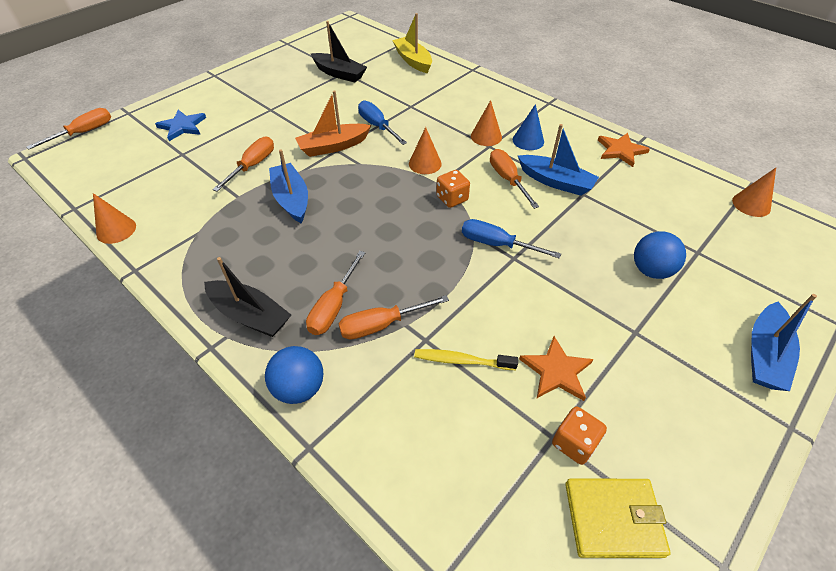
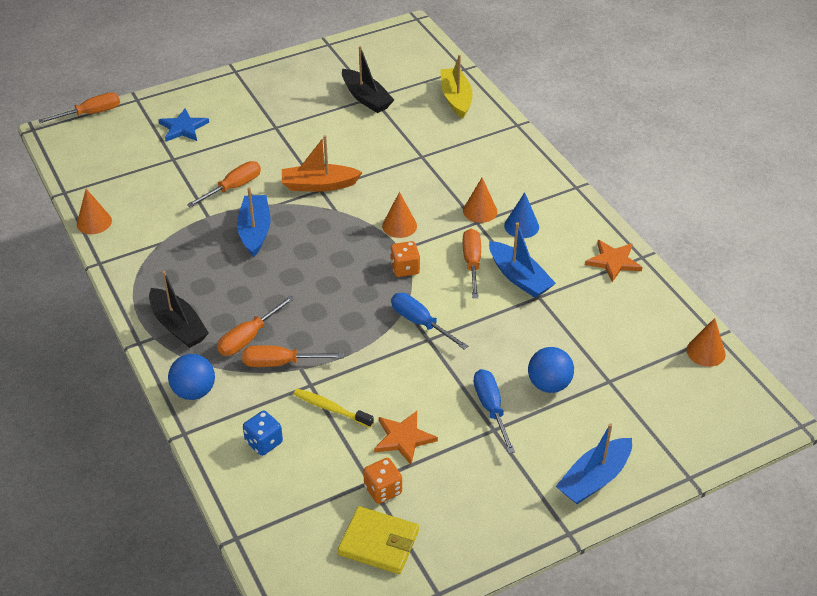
camera: 20 degrees right, 5 degrees down
blue screwdriver [358,101,407,145] -> blue screwdriver moved to [474,369,515,454]
none -> blue dice [243,411,283,456]

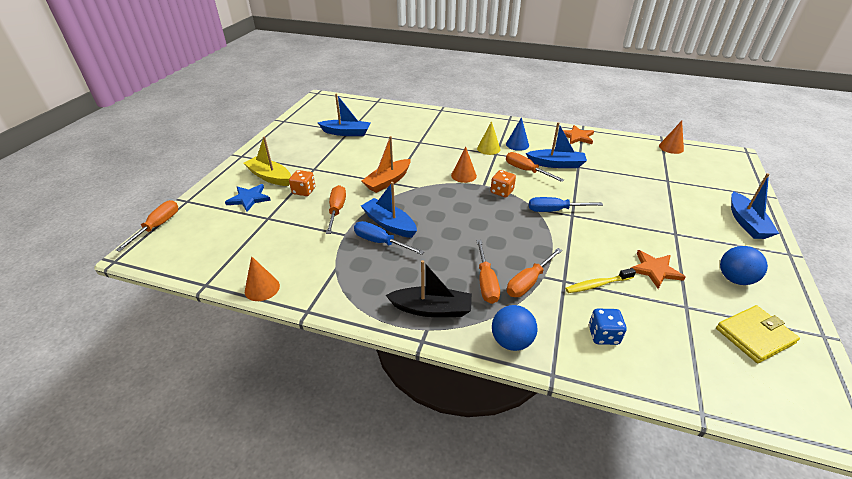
camera: 45 degrees left, 5 degrees down
black boat [342,46,394,113] -> blue boat [318,94,370,136]
orange dice [363,458,402,504] -> orange dice moved to [289,170,316,196]
yellow boat [440,55,473,119] -> yellow boat moved to [244,136,291,186]
orange cone [463,178,497,223] -> yellow cone [477,121,500,155]
blue screwdriver [474,369,515,454] -> blue screwdriver moved to [354,221,425,255]
blue ball [528,347,574,393] -> blue ball moved to [720,246,768,285]

